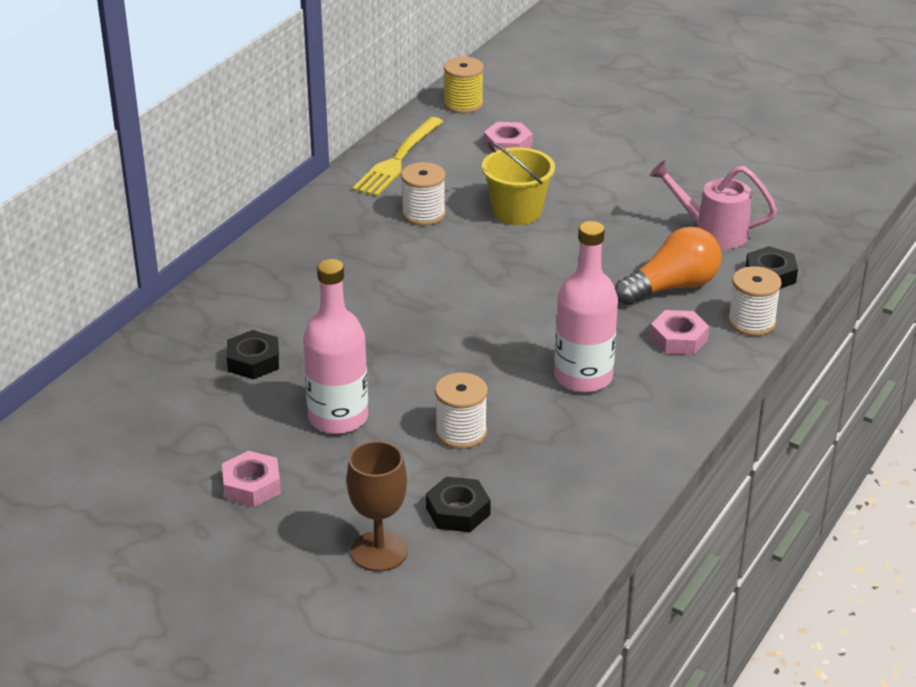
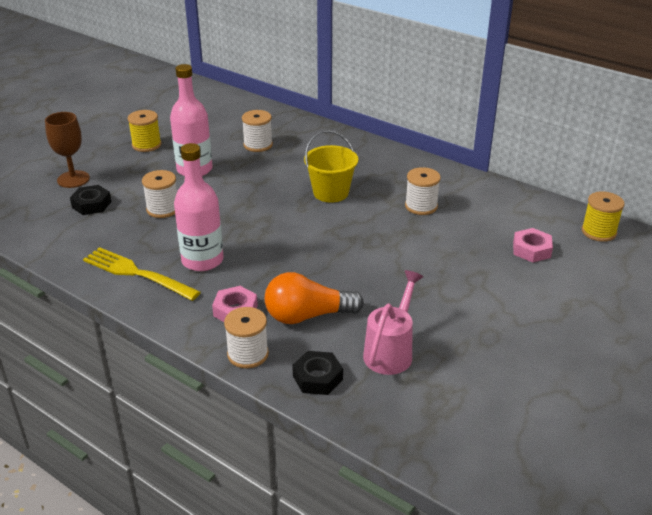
camera: 95 degrees right, 0 degrees up
pink nut [222,451,281,507] -> yellow spool [128,110,161,152]
black nut [227,330,279,379] -> white spool [242,110,273,152]
yellow fork [352,117,443,197] -> yellow fork moved to [83,247,201,301]
yellow bucket [482,141,555,225] -> yellow bucket moved to [304,130,358,203]
orange light bulb [615,227,722,305] -> orange light bulb turned 105 degrees clockwise [265,272,364,324]

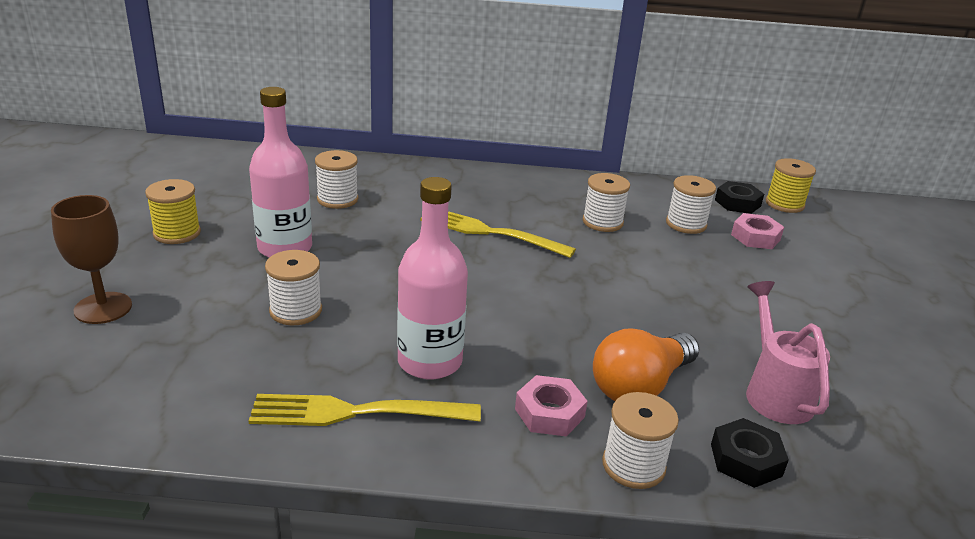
camera: 35 degrees left, 5 degrees down
black nut [70,185,111,215] -> black nut moved to [715,181,764,214]
yellow bucket [304,130,358,203] -> yellow fork [420,211,576,258]
none -> white spool [666,175,716,234]

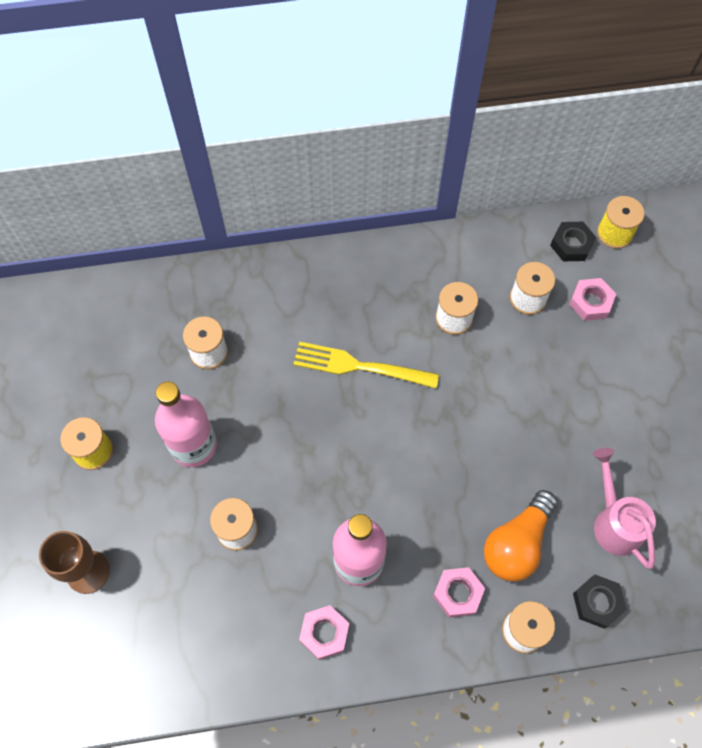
camera: 10 degrees left, 35 degrees up
yellow fork [249,394,481,426] -> pink nut [299,605,349,660]

